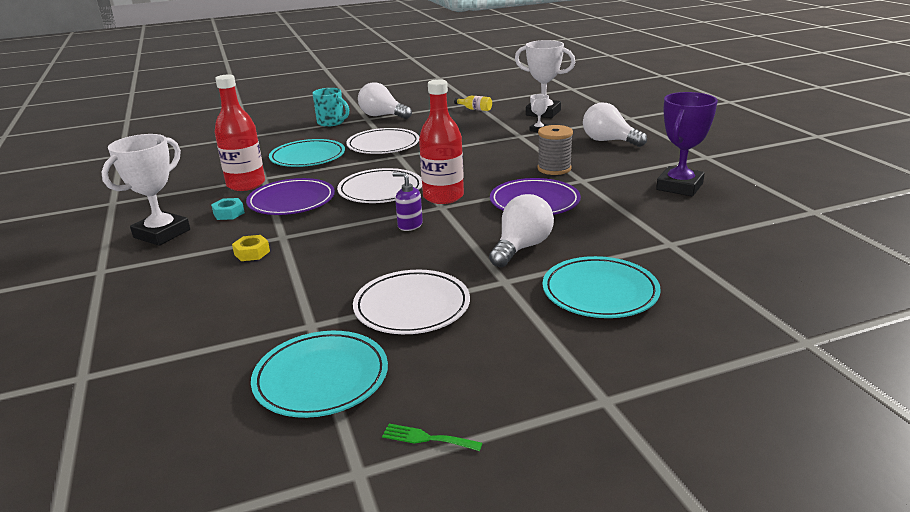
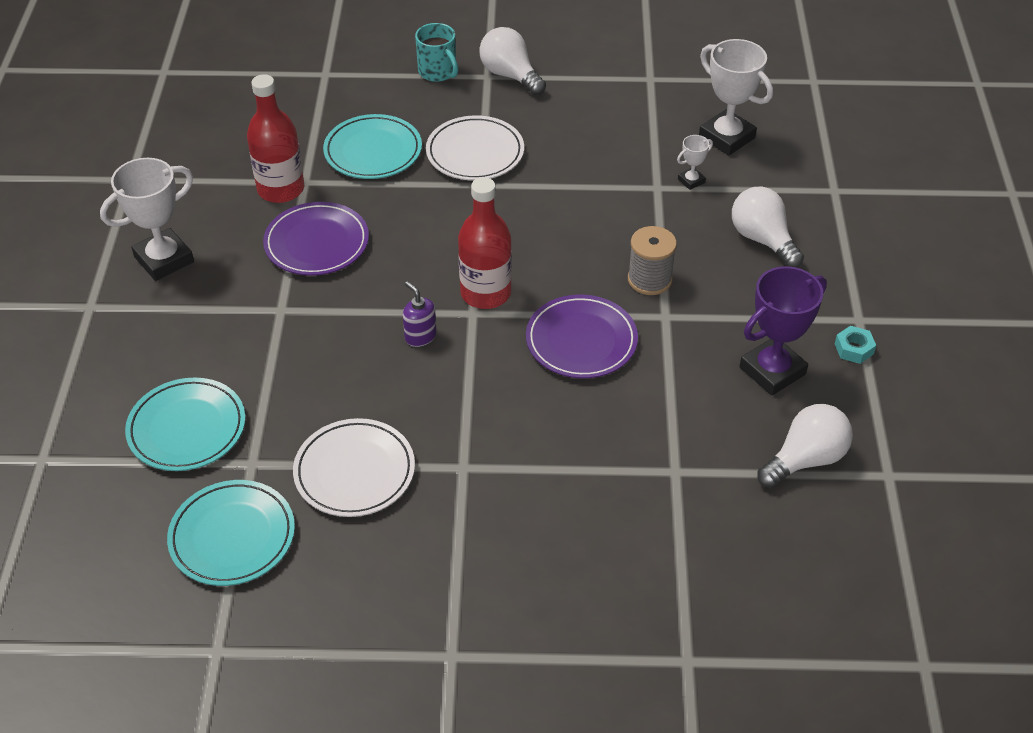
camera: 20 degrees right, 20 degrees up
turquoise nut [211,198,245,220] -> turquoise nut moved to [835,326,876,364]
yellow nut [232,235,270,261] -> none
white plate [337,168,422,203] -> none
green fork [382,424,482,451] -> none
yellow bottle [454,96,492,111] -> none
white light bulb [489,194,554,267] -> white light bulb moved to [757,404,853,488]
turquoise plate [542,256,661,318] -> turquoise plate moved to [125,377,246,471]

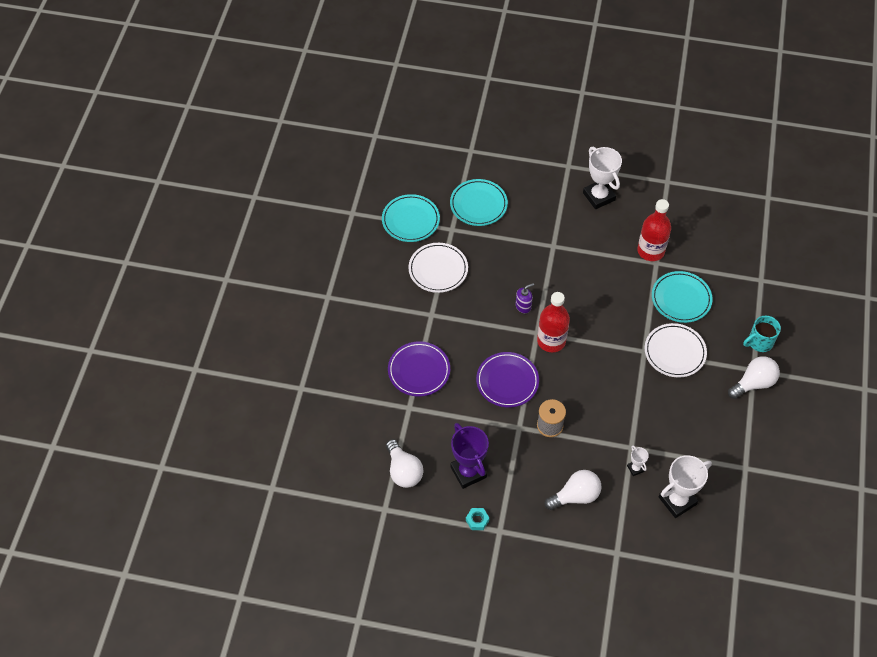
camera: 100 degrees right, 10 degrees up
purple plate [263,202,369,276] -> purple plate moved to [388,341,450,397]

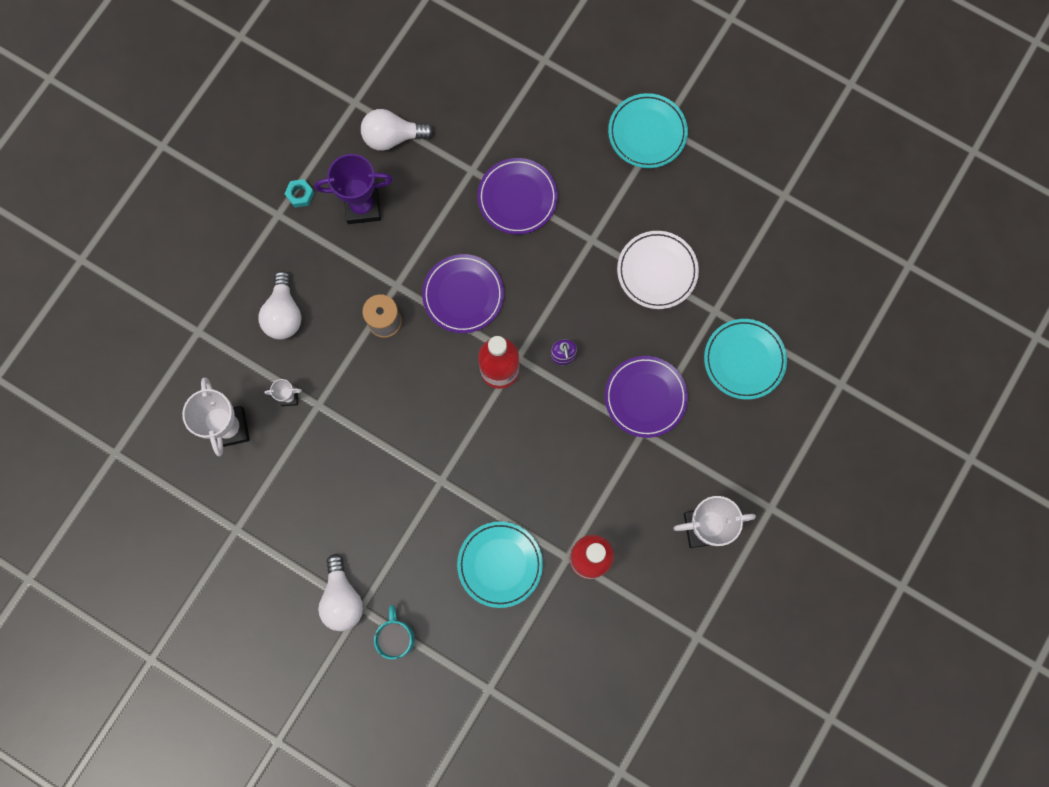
camera: 110 degrees right, 20 degrees up
turquoise plate [382,194,440,242] -> turquoise plate moved to [608,93,688,168]
white plate [645,323,707,377] -> none
none -> purple plate [605,356,688,438]

